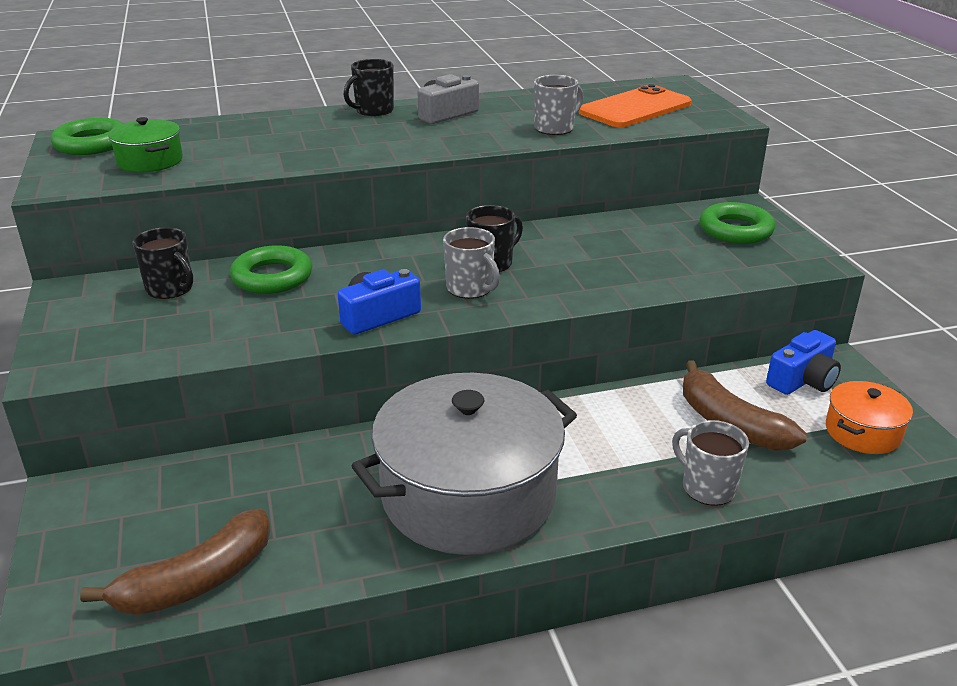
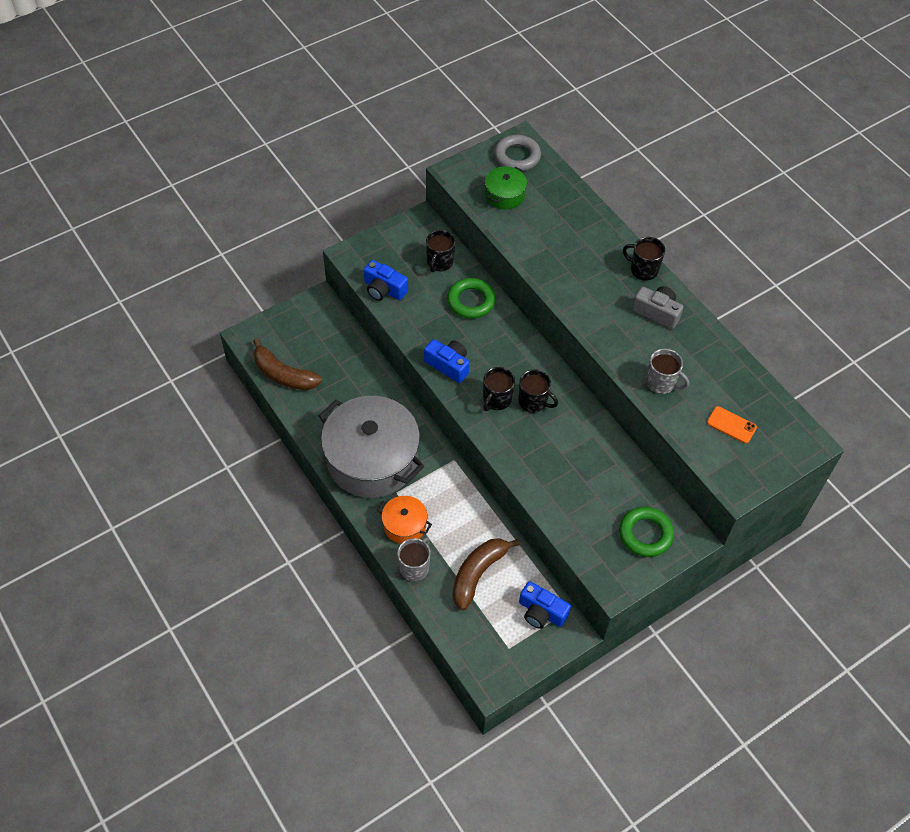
camera: 70 degrees right, 25 degrees up
green ring [51,118,124,155] -> grey ring [494,135,541,171]
grey mug [443,227,500,299] -> black mug [483,367,515,411]
orange phone [579,84,692,127] -> orange phone [707,406,757,443], size x0.51
orange pot [826,381,913,454] -> orange pot moved to [377,496,432,544]
none -> blue camera [364,260,408,301]

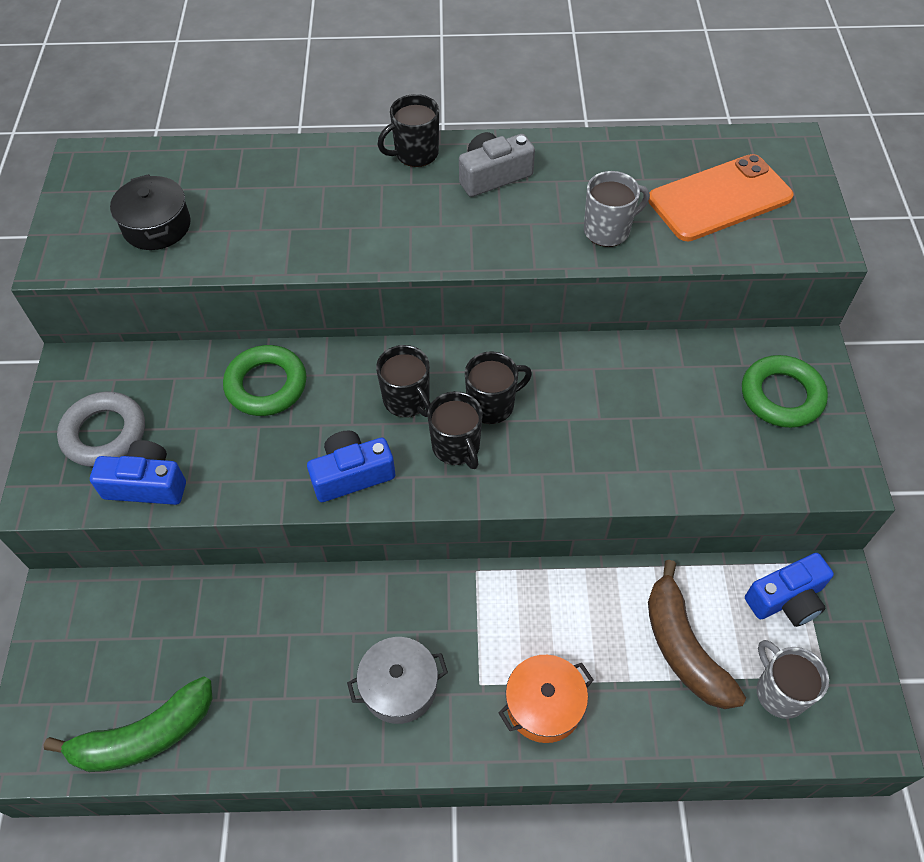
camera: 55 degrees left, 0 degrees up
brown banana [253,338,322,390] -> green banana [43,676,213,772]
grey pot [319,396,424,498] -> grey pot [347,637,448,724], size x0.46
blue camera [364,260,408,301] -> blue camera turned 150 degrees counterclockwise [90,440,186,505]
grey mug [397,537,430,581] -> grey mug moved to [756,640,829,719]
black mug [426,230,455,272] -> black mug moved to [376,345,431,417]
green pot [485,166,527,210] -> black pot [110,174,191,250]
grey ring [494,135,541,171] -> grey ring moved to [57,392,145,467]
orange phone [707,406,757,443] -> orange phone [648,154,794,242], size x1.96

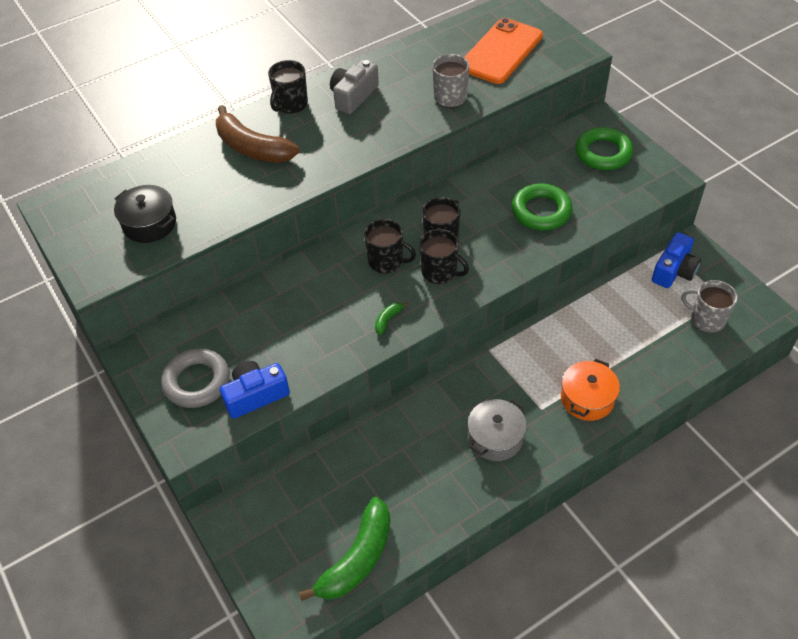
camera: 30 degrees left, 5 degrees down
green ring [223,345,307,416] -> green ring moved to [512,183,572,230]
blue camera [307,431,395,502] -> green banana [375,302,409,335]
brown banana [648,560,746,709] -> brown banana moved to [216,105,299,163]

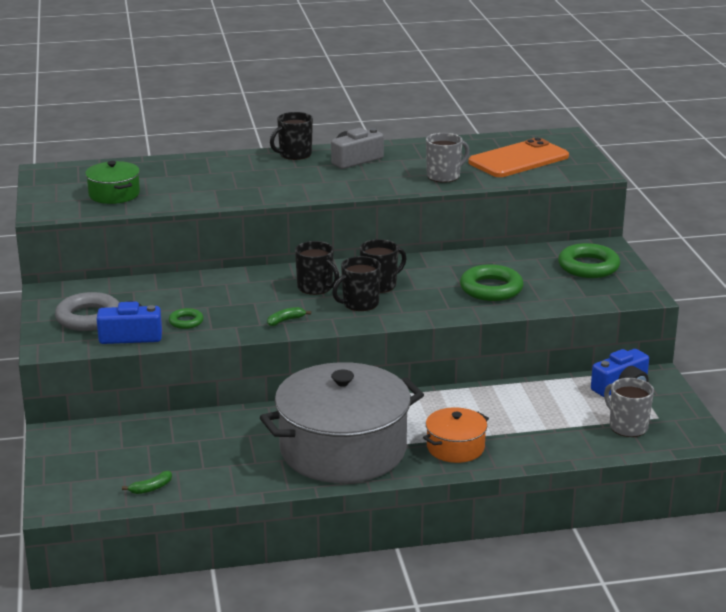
camera: 20 degrees right, 25 degrees down
black pot [114,185,176,243] -> green pot [85,161,140,204]
brown banana [216,105,299,163] -> none
green banana [299,497,390,601] -> green banana [122,471,172,494], size x0.41
black mug [419,229,469,284] -> black mug turned 90 degrees clockwise [332,256,381,311]
grey pot [467,399,527,461] -> grey pot [260,362,424,483], size x2.18
none -> green ring [169,308,204,329]

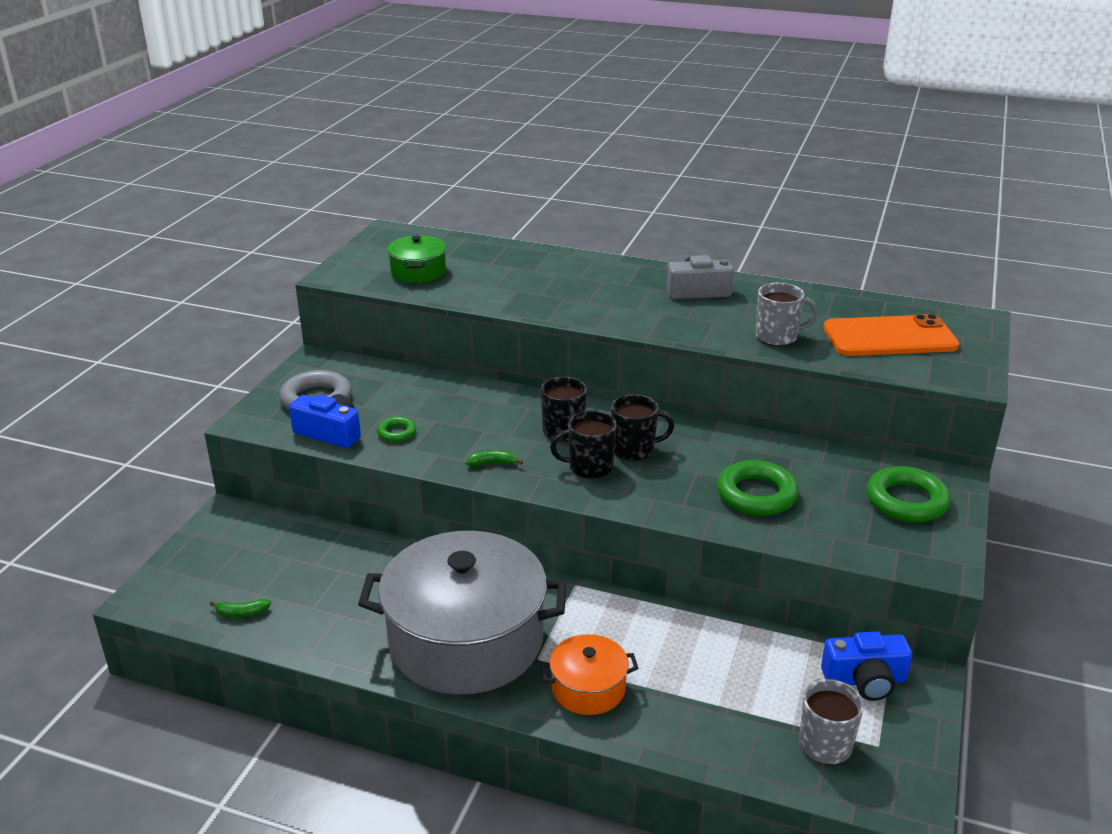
camera: 30 degrees right, 5 degrees up
black mug [270,112,313,160] -> none

